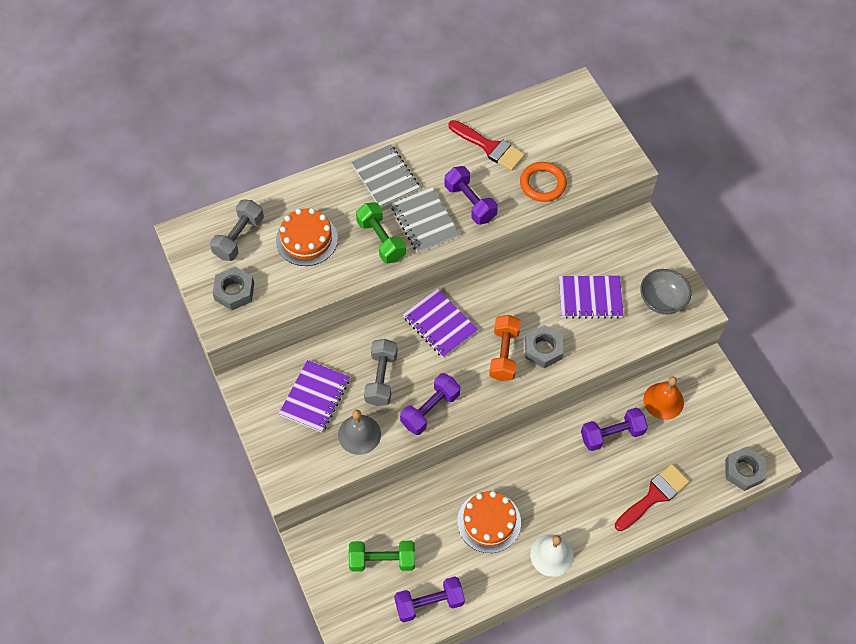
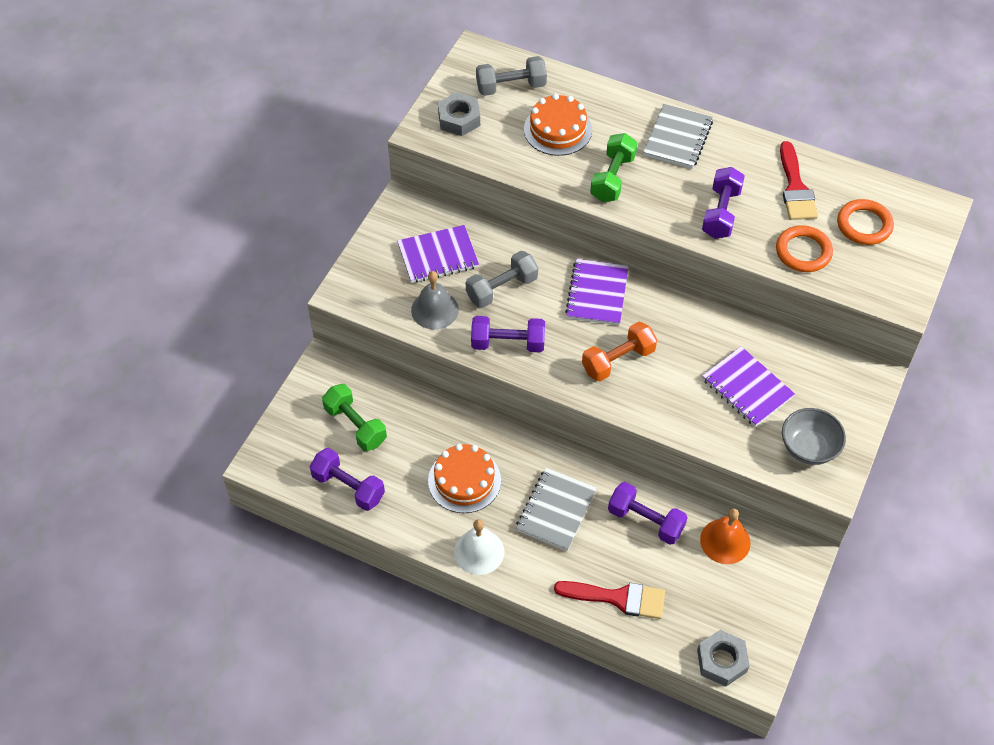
camera: 50 degrees right, 5 degrees down
grey notebook [391,187,460,253] -> grey notebook moved to [516,468,597,551]
grey nut [525,325,563,368] -> none
none -> orange ring [837,199,894,245]

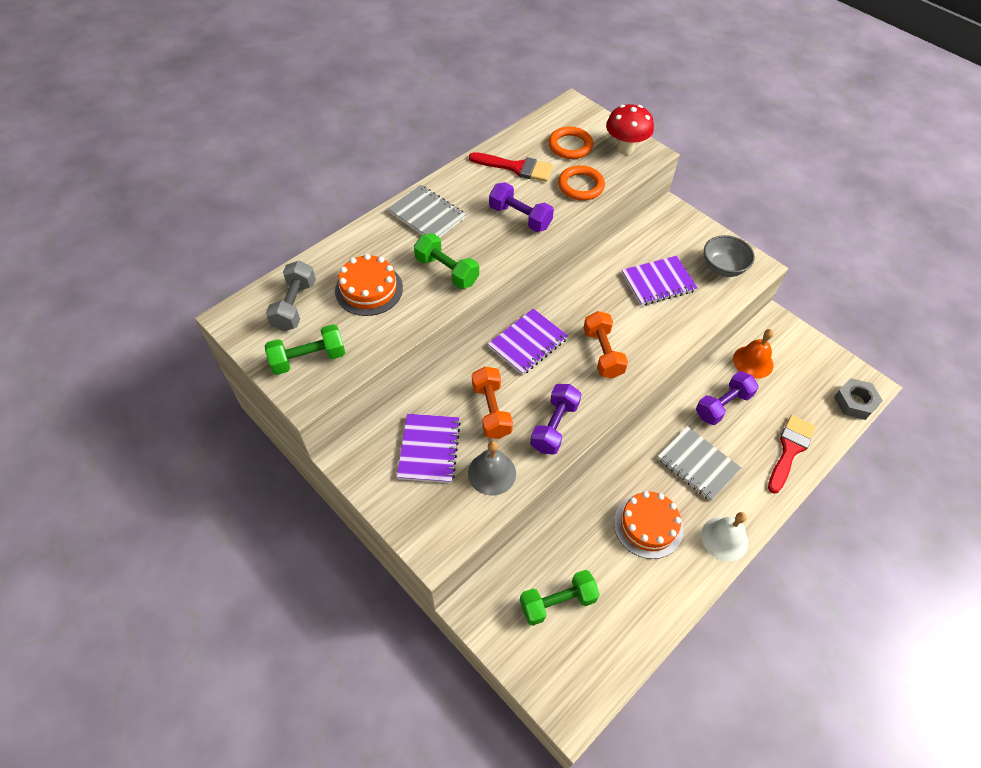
camera: 70 degrees left, 0 degrees up
purple dumbbell [309,448,385,511] -> none
grey nut [438,92,480,136] -> green dumbbell [265,324,345,375]
grey dumbbell [466,251,538,308] -> orange dumbbell [472,367,513,439]
purple notebook [565,259,629,325] -> purple notebook turned 75 degrees counterclockwise [488,308,568,375]
none -> red mushroom [606,104,654,155]

